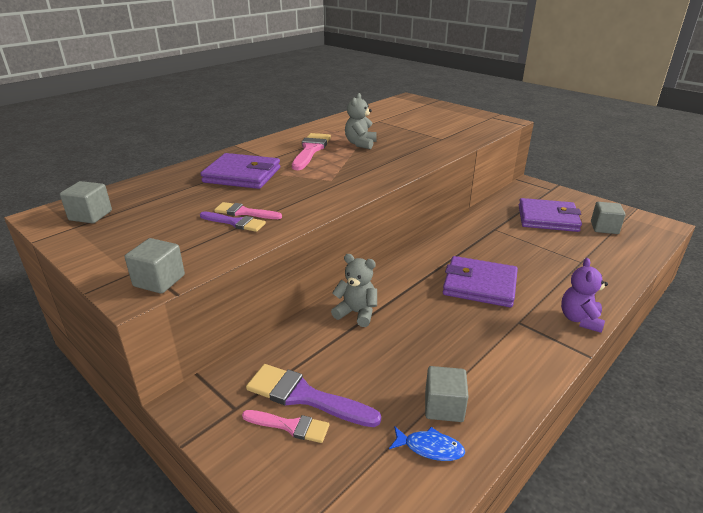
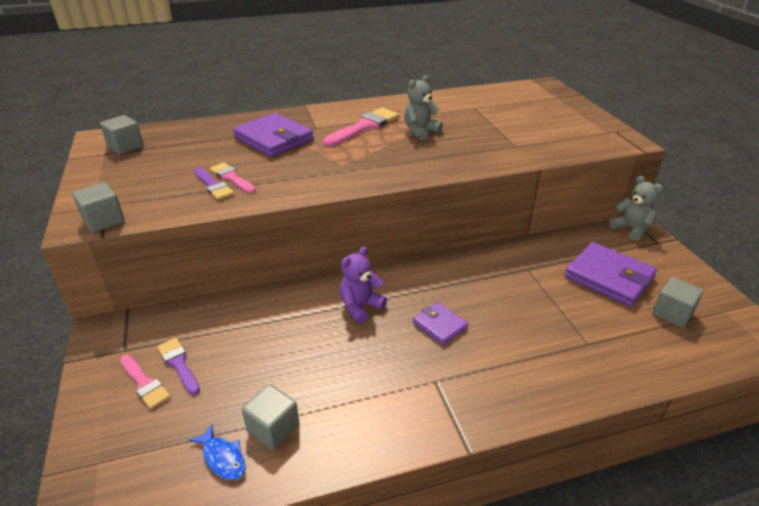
camera: 30 degrees right, 5 degrees up
purple brush [246,364,381,427] -> purple brush [157,338,200,395], size x0.61
grey teddy bear [331,254,377,327] -> grey teddy bear moved to [609,176,663,241]
purple wallet [443,256,518,307] -> purple wallet [413,302,468,345], size x0.55
purple teddy bear [561,258,608,333] -> purple teddy bear moved to [339,247,387,324]

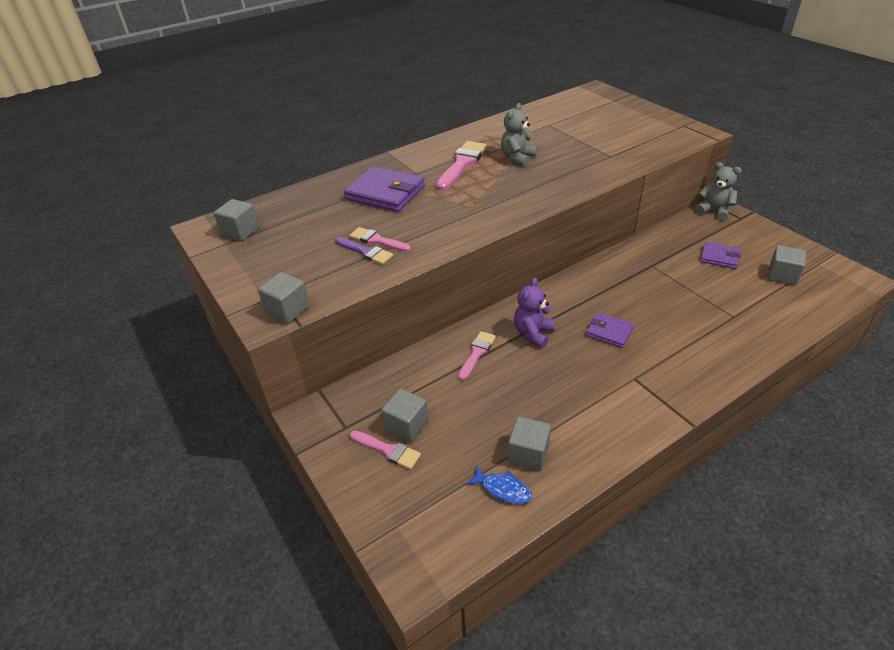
camera: 15 degrees left, 5 degrees up
purple brush [157,338,200,395] -> grey cube [381,389,429,442]
purple wallet [564,242,657,307] -> purple wallet [700,242,741,269], size x0.55
none -> pink brush [458,331,496,381]

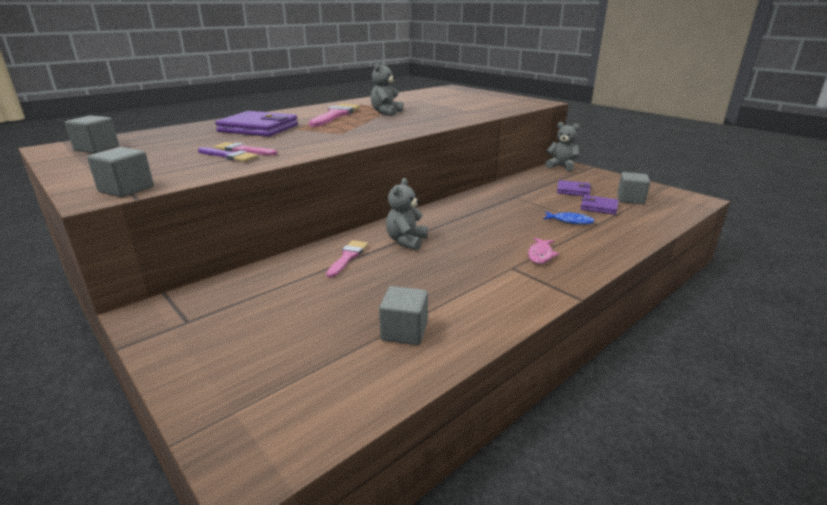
camera: 10 degrees left, 15 degrees down
pink brush [350,430,421,470] -> none
grey cube [381,389,429,442] -> none
blue fish [466,465,532,504] -> blue fish moved to [543,211,595,224]
purple teddy bear [514,278,555,348] -> grey teddy bear [386,178,428,250]
purple wallet [586,312,634,348] -> purple wallet moved to [580,195,619,215]
none -> pink fish [528,237,559,264]

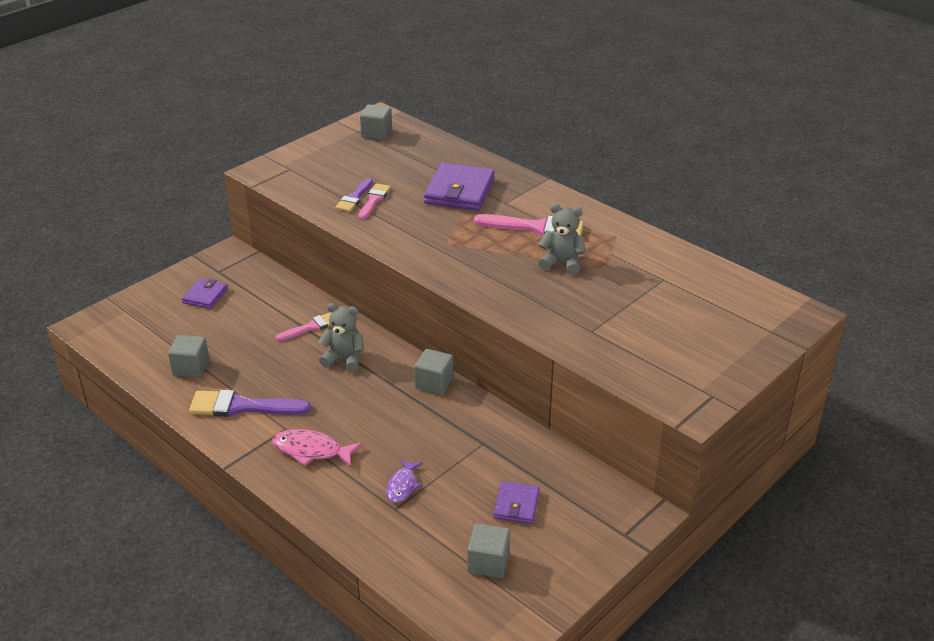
camera: 85 degrees right, 10 degrees up
grey cube [87,147,154,197] -> grey cube moved to [414,349,454,395]
pink brush [326,240,368,278] -> pink brush turned 45 degrees counterclockwise [276,312,331,341]
pink fish [528,237,559,264] -> pink fish [272,429,362,467], size x1.50
blue fish [543,211,595,224] -> purple fish [386,459,422,503]
grey teddy bear [545,122,580,171] -> none
purple wallet [580,195,619,215] -> purple wallet moved to [182,279,228,309]
none -> purple brush [189,390,311,417]

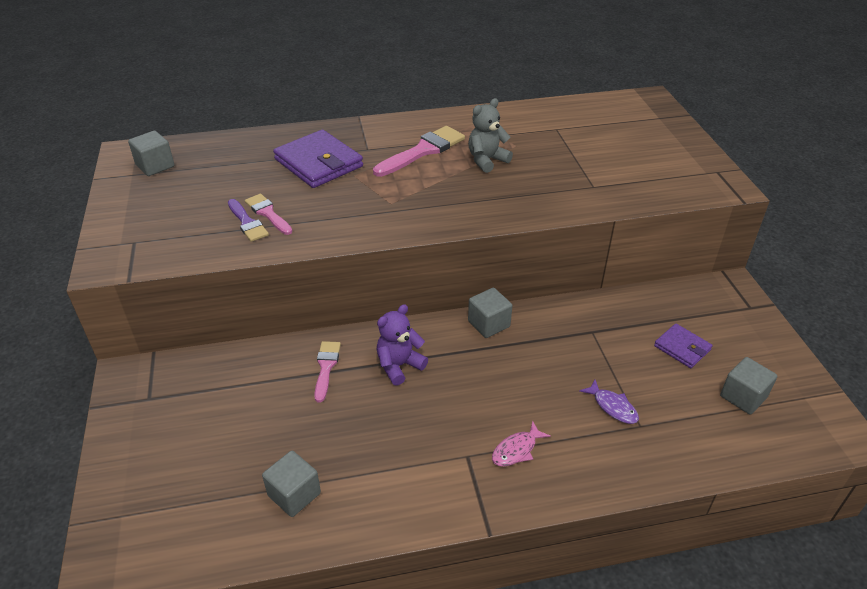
camera: 55 degrees left, 5 degrees up
purple wallet [182,279,228,309] -> none
purple brush [189,390,311,417] -> none
pink fish [272,429,362,467] -> pink fish [492,421,551,467], size x0.66
grey teddy bear [318,303,364,372] -> purple teddy bear [377,304,428,386]

